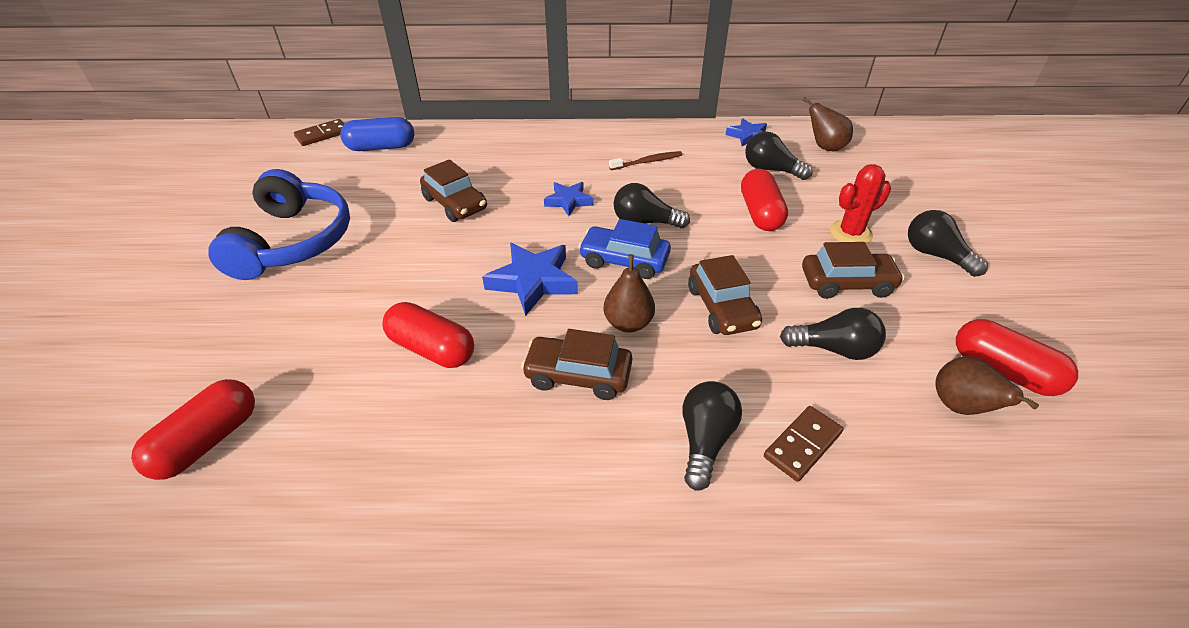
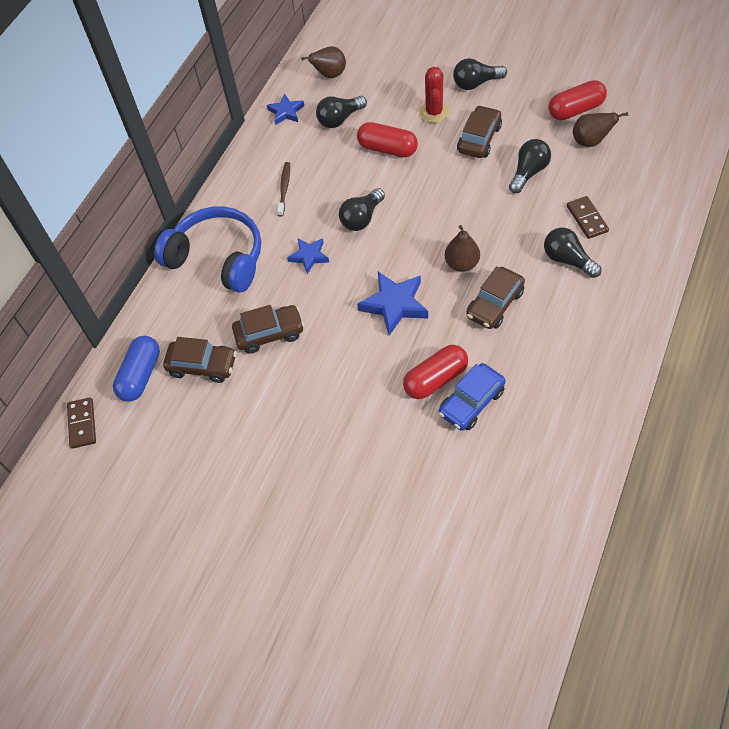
camera: 60 degrees left, 15 degrees up
red capsule [131,379,255,480] -> none
blue headphones [208,169,350,280] -> blue headphones moved to [154,206,261,293]
blue car [578,219,671,279] -> blue car moved to [439,363,506,431]
brown car [688,255,762,335] -> brown car moved to [163,337,236,383]

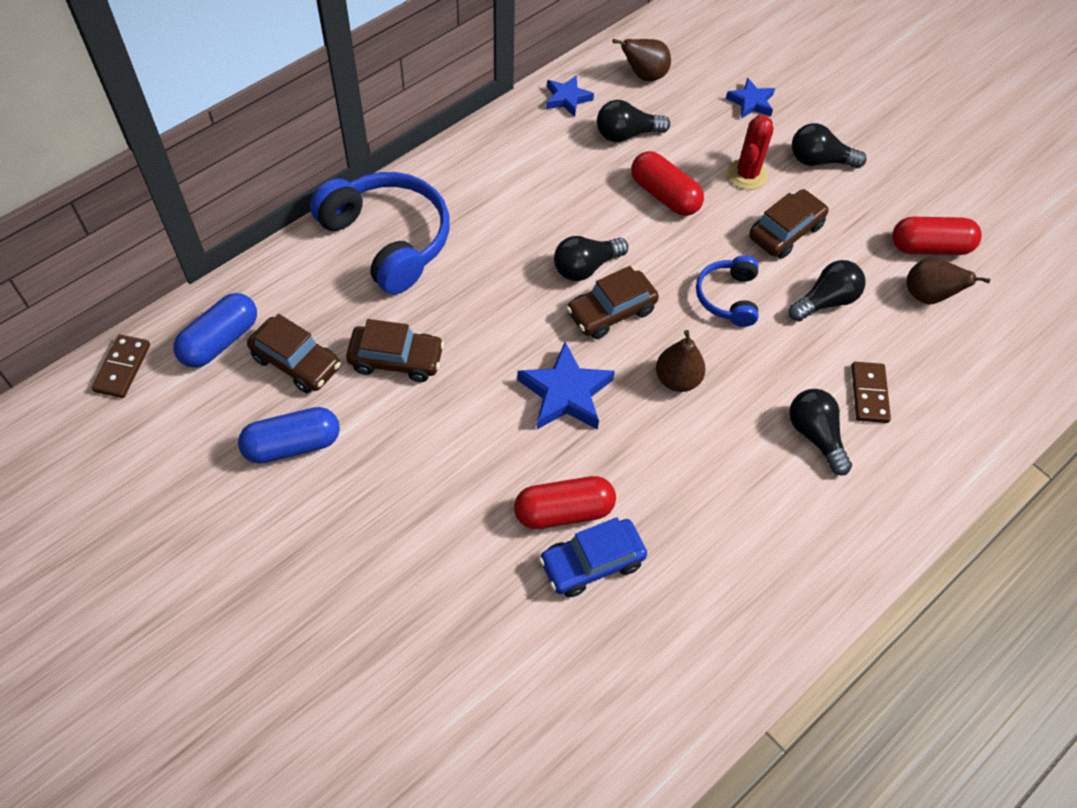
camera: 15 degrees right, 0 degrees up
brown toothbrush [277,162,290,217] -> none
blue star [287,238,329,274] -> blue star moved to [726,78,775,119]
brown car [466,266,525,329] -> brown car moved to [566,266,659,339]
none -> blue capsule [238,407,340,464]
none -> blue headphones [696,255,759,327]

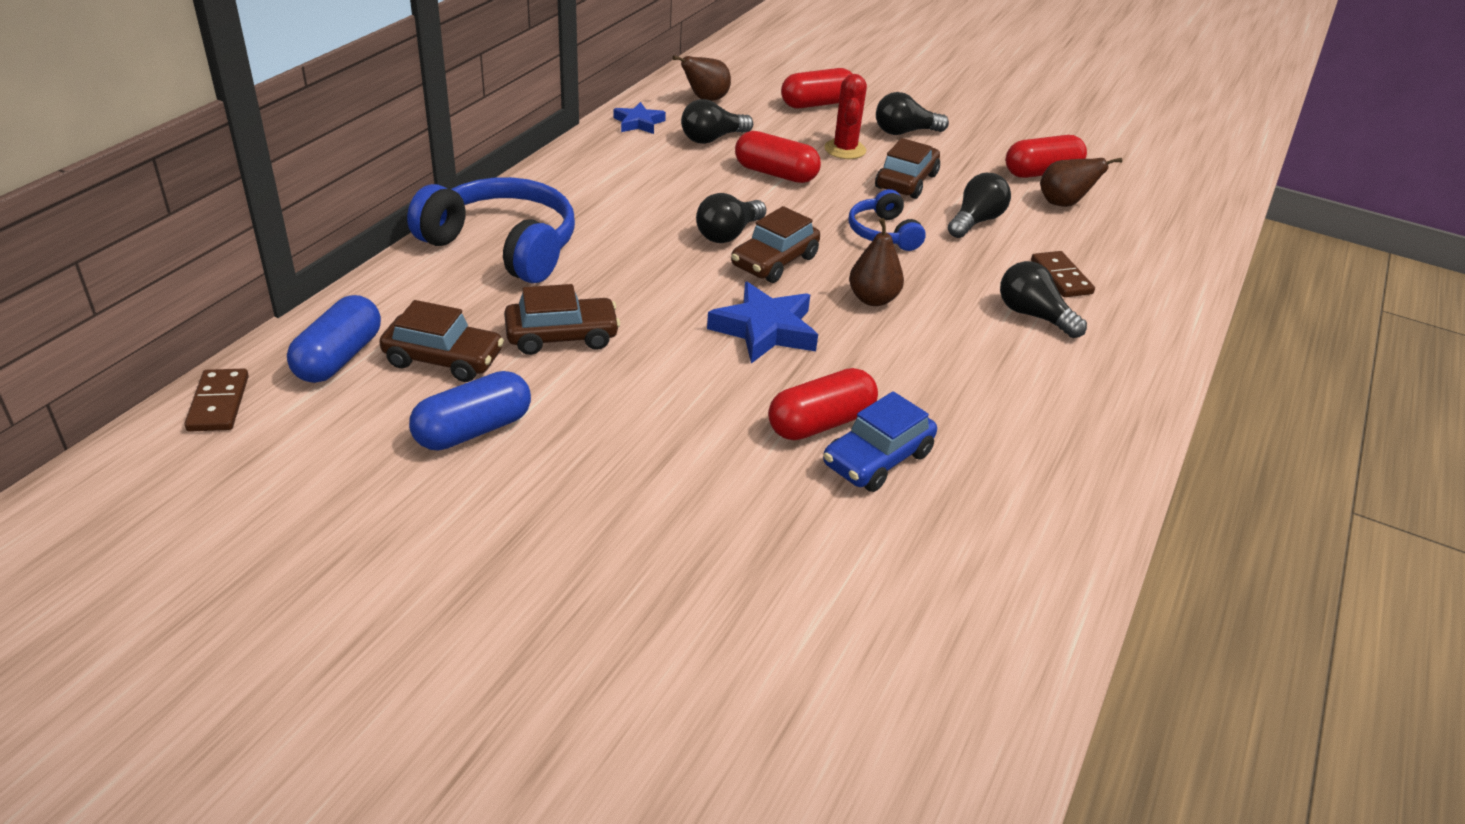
camera: 20 degrees left, 20 degrees down
blue star [726,78,775,119] -> red capsule [781,68,852,109]

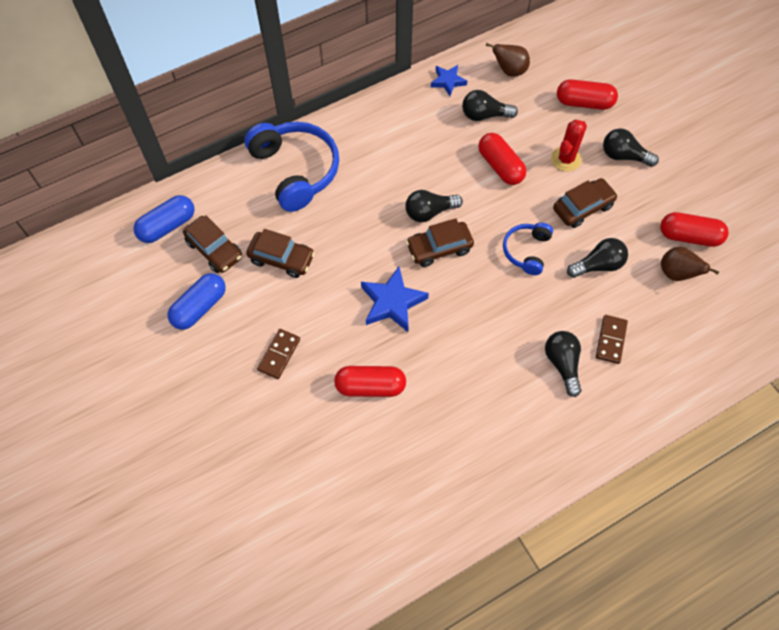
camera: 35 degrees right, 25 degrees up
brown domino [184,369,249,432] -> brown domino moved to [257,329,300,379]
blue capsule [409,371,531,451] -> blue capsule turned 45 degrees counterclockwise [167,273,226,330]
blue car [823,391,937,492] -> none
brown pear [849,218,904,306] -> none

